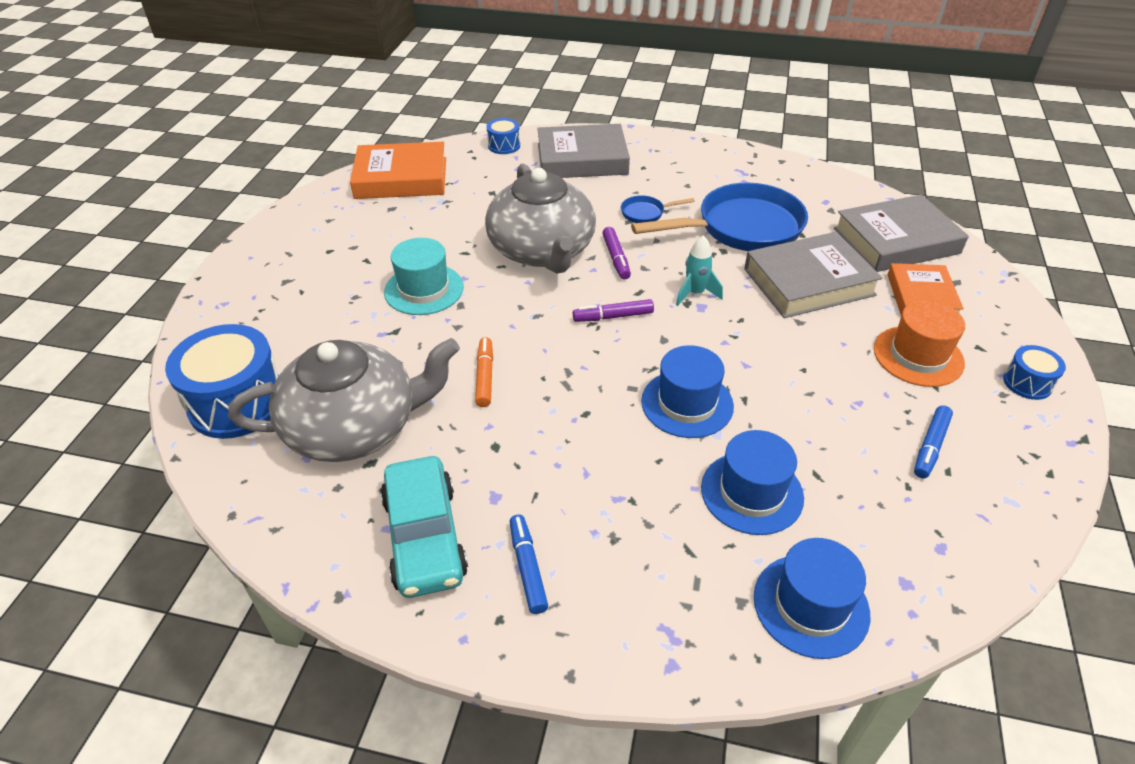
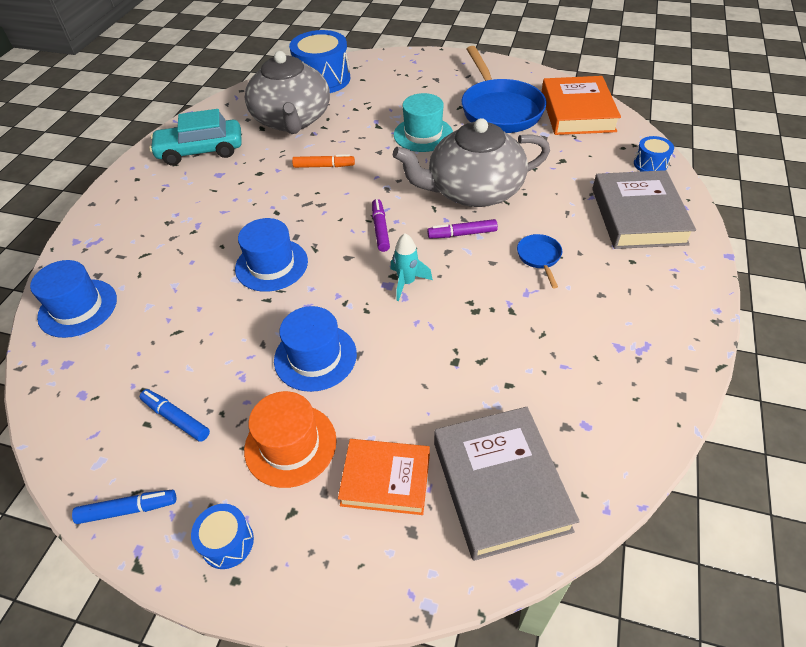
camera: 95 degrees right, 5 degrees up
blue marker [510,514,548,614] -> blue marker moved to [72,490,176,524]
blue pan [631,183,808,251] -> blue pan moved to [461,46,547,133]
blue hat [701,430,804,535] -> blue hat moved to [274,306,357,392]
grey book [744,232,882,318] -> none

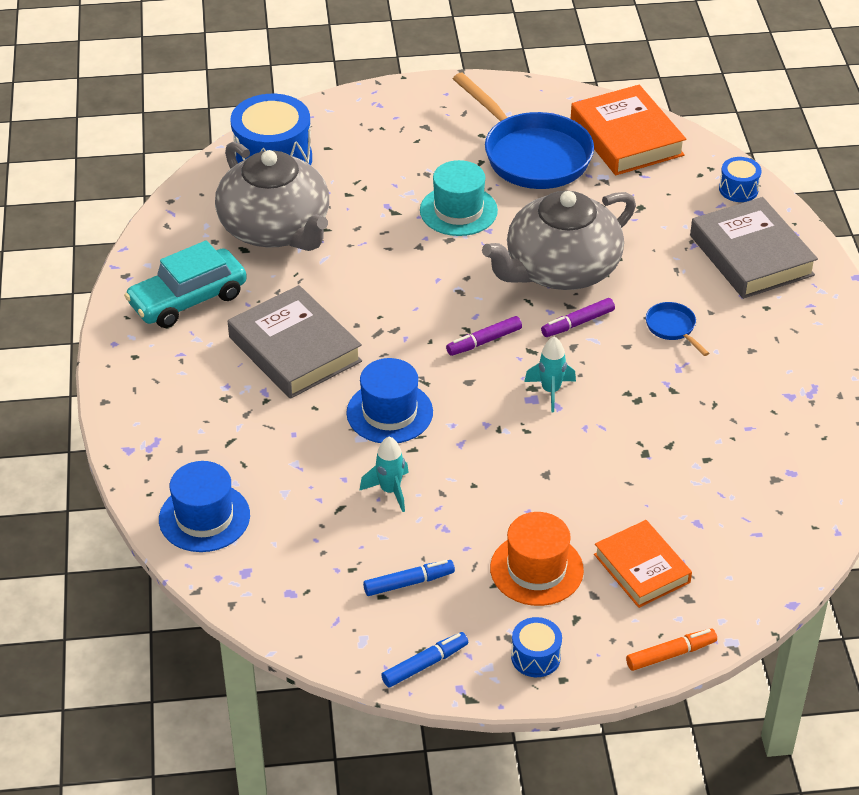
camera: 25 degrees left, 5 degrees down
blue marker [140,389,210,442] -> blue marker turned 150 degrees clockwise [363,560,455,596]
blue hat [274,306,357,392] -> none
orange marker [292,154,355,168] -> orange marker moved to [626,628,717,671]
orange book [338,439,430,515] -> orange book turned 75 degrees clockwise [594,520,692,608]
purple marker [372,199,390,252] -> purple marker turned 90 degrees counterclockwise [446,316,522,356]
grey book [434,407,580,561] -> grey book moved to [228,285,362,399]
none -> turquoise rocket [360,437,409,512]

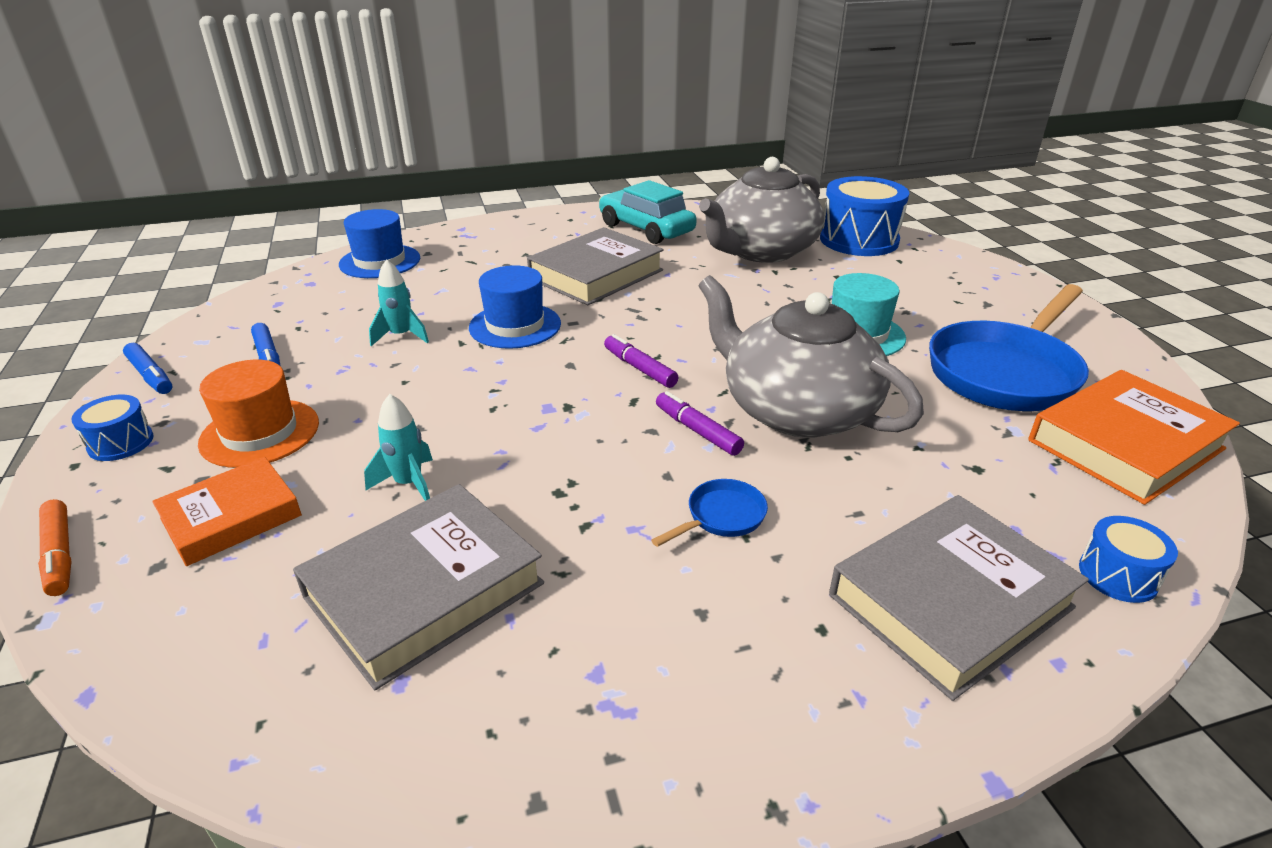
camera: 80 degrees right, 10 degrees down
turquoise rocket [524,337,576,412] -> turquoise rocket moved to [364,394,433,501]
none -> grey book [293,484,544,690]

